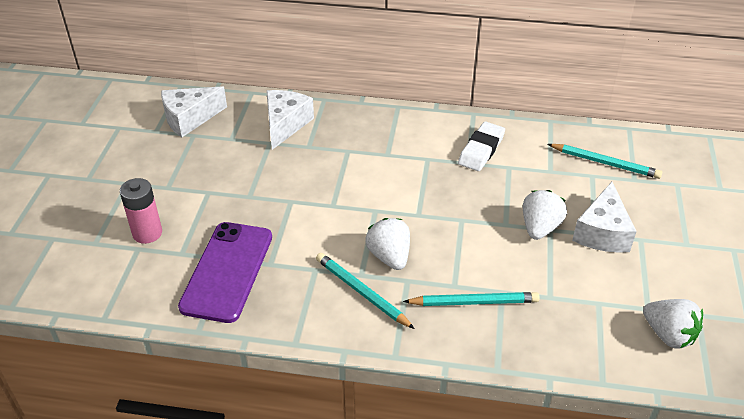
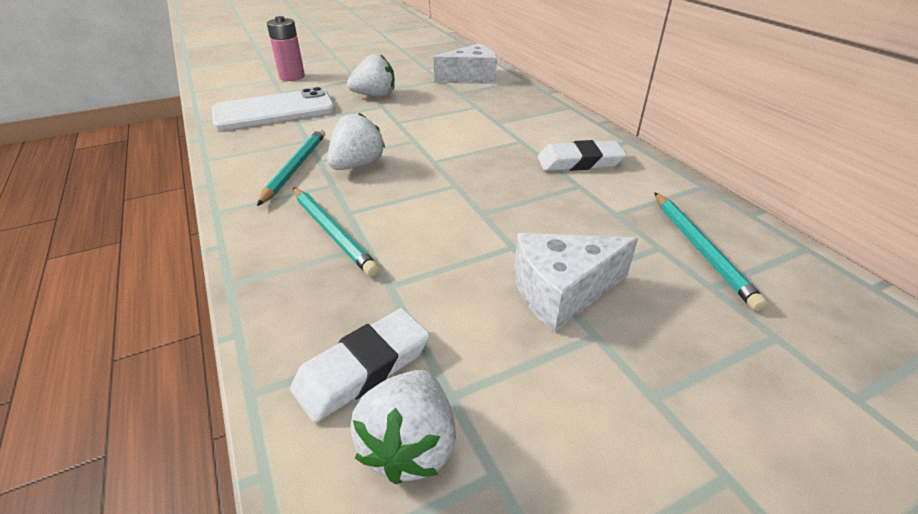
camera: 55 degrees right, 5 degrees down
white cheese [161,86,227,137] -> none
purple phone [178,222,272,323] -> white phone [212,87,335,130]
white strawberry [523,190,567,240] -> white strawberry moved to [347,54,395,97]
none -> white eraser [290,308,430,423]

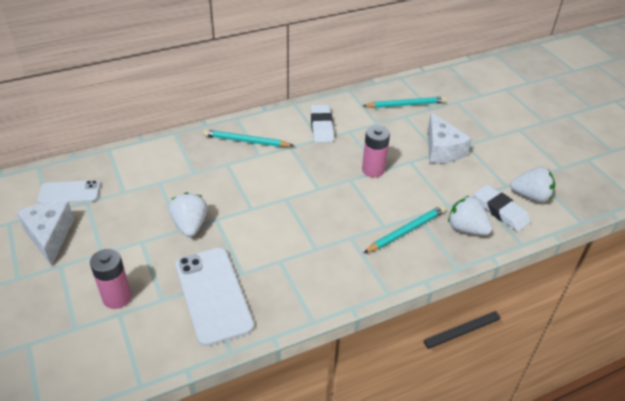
camera: 90 degrees left, 5 degrees up
turquoise pencil [257,129,325,206] -> turquoise pencil moved to [203,129,294,147]
white strawberry [327,113,385,170] -> white strawberry moved to [448,196,492,235]
white cheese [434,43,497,84] -> white cheese moved to [16,201,74,266]
none -> white phone [37,180,100,204]
none -> pink battery [362,125,390,178]

